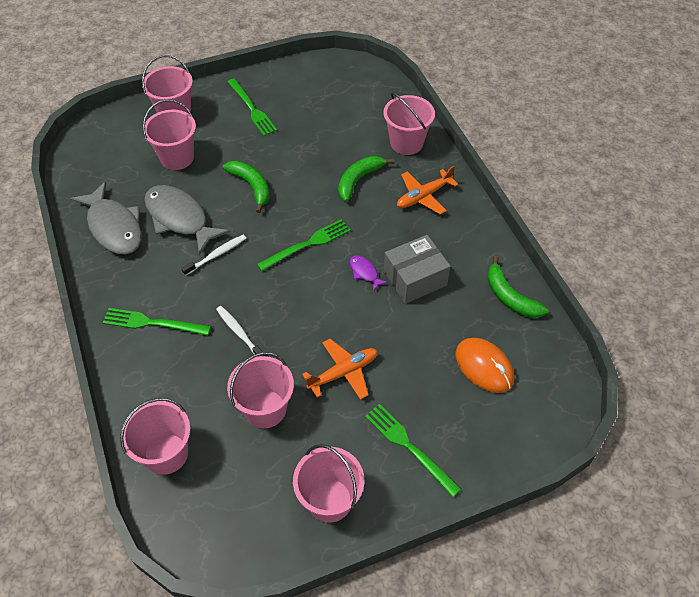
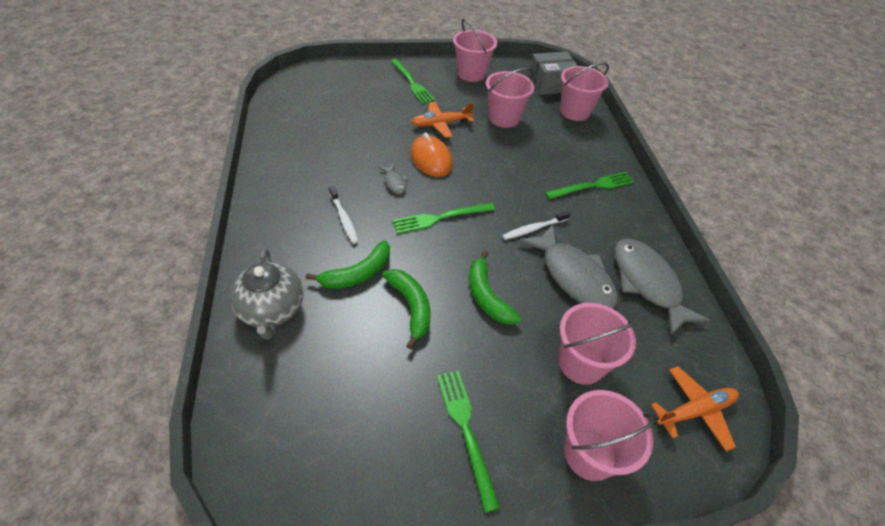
camera: 170 degrees left, 5 degrees down
green fork [103,308,211,336] -> green fork turned 45 degrees counterclockwise [545,172,634,199]
white toothbrush [216,306,265,357] -> white toothbrush moved to [329,186,359,244]
purple fish [350,255,388,292] -> grey fish [379,164,408,194]
pink bucket [383,92,435,155] -> grey teapot [230,248,304,340]
grey box [384,235,451,304] -> grey box moved to [528,52,578,95]
orange plane [397,166,459,215] -> orange plane moved to [651,366,739,452]
orange mouse [455,338,514,393] -> orange mouse moved to [410,133,453,177]
green banana [488,256,549,318] -> green banana moved to [382,269,431,349]

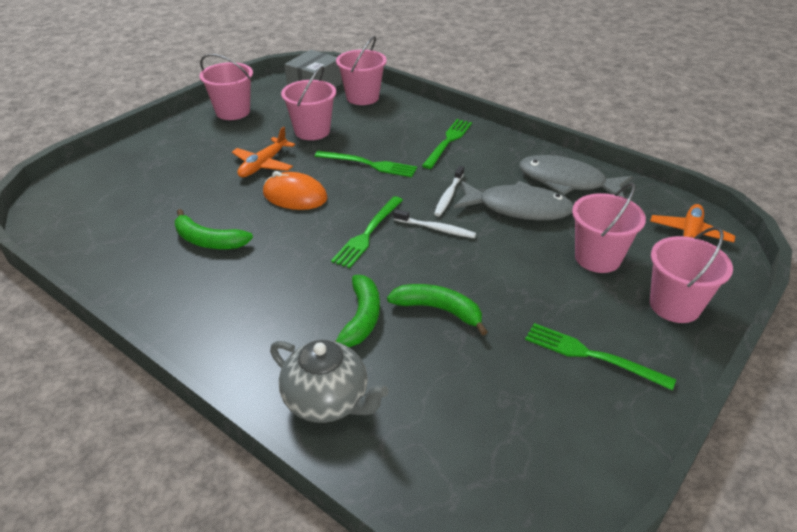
camera: 40 degrees left, 10 degrees down
white toothbrush [329,186,359,244] -> white toothbrush moved to [394,209,476,238]
grey fish [379,164,408,194] -> none
green fork [391,59,435,104] -> green fork moved to [314,151,417,177]
green banana [469,250,522,325] -> green banana moved to [175,209,253,249]

